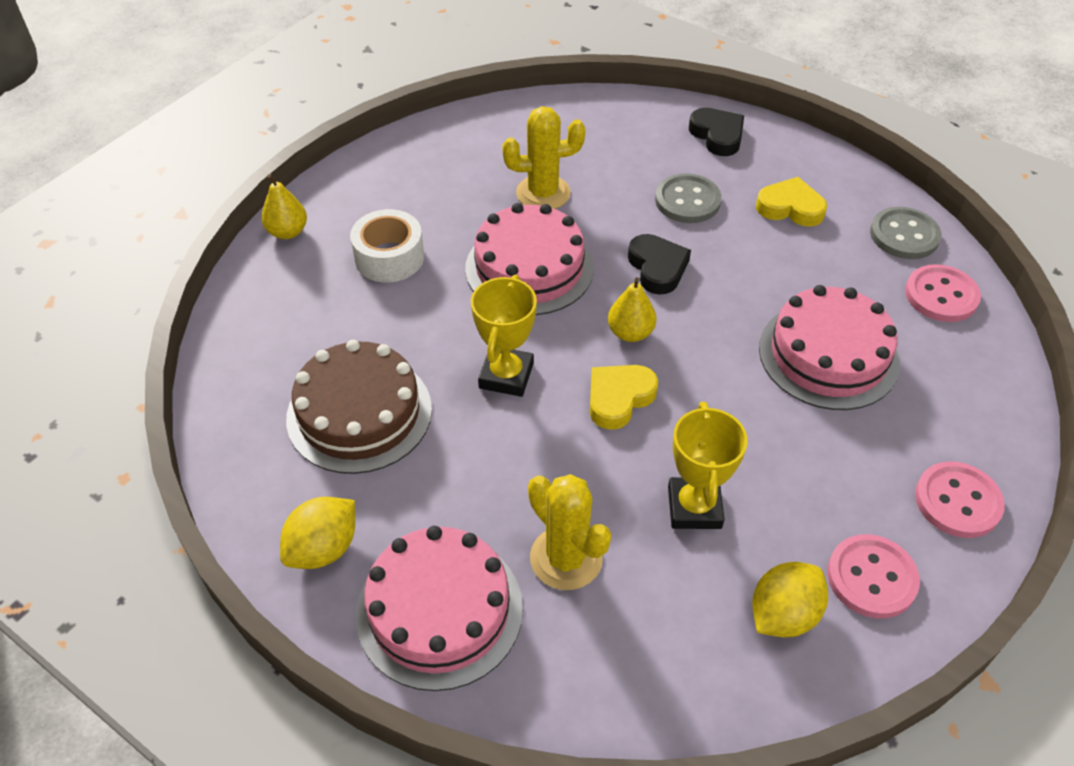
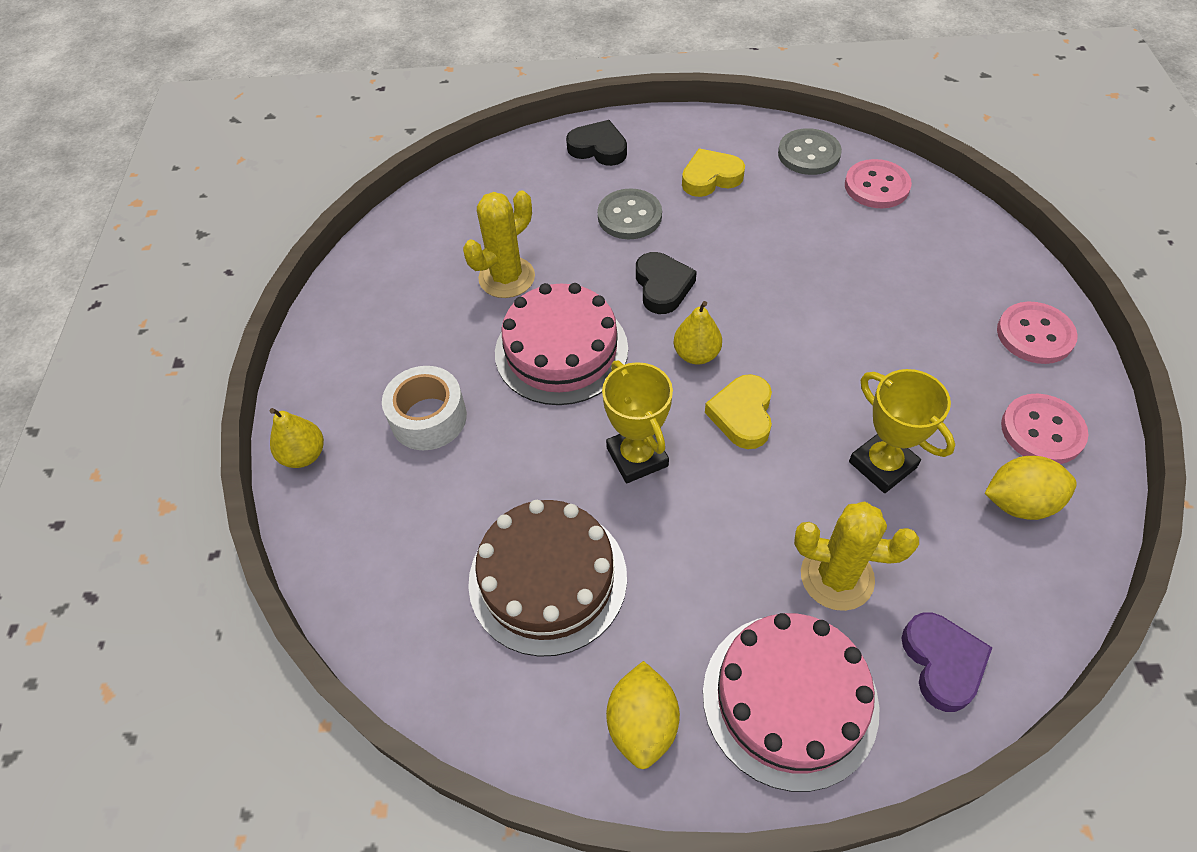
camera: 35 degrees left, 5 degrees up
black heart [628,234,691,295] -> black heart turned 45 degrees clockwise [636,252,697,314]
yellow lemon [752,562,828,637] -> yellow lemon turned 75 degrees clockwise [984,456,1077,520]
pink cake [759,285,900,410] -> none
none -> purple heart [901,612,993,712]

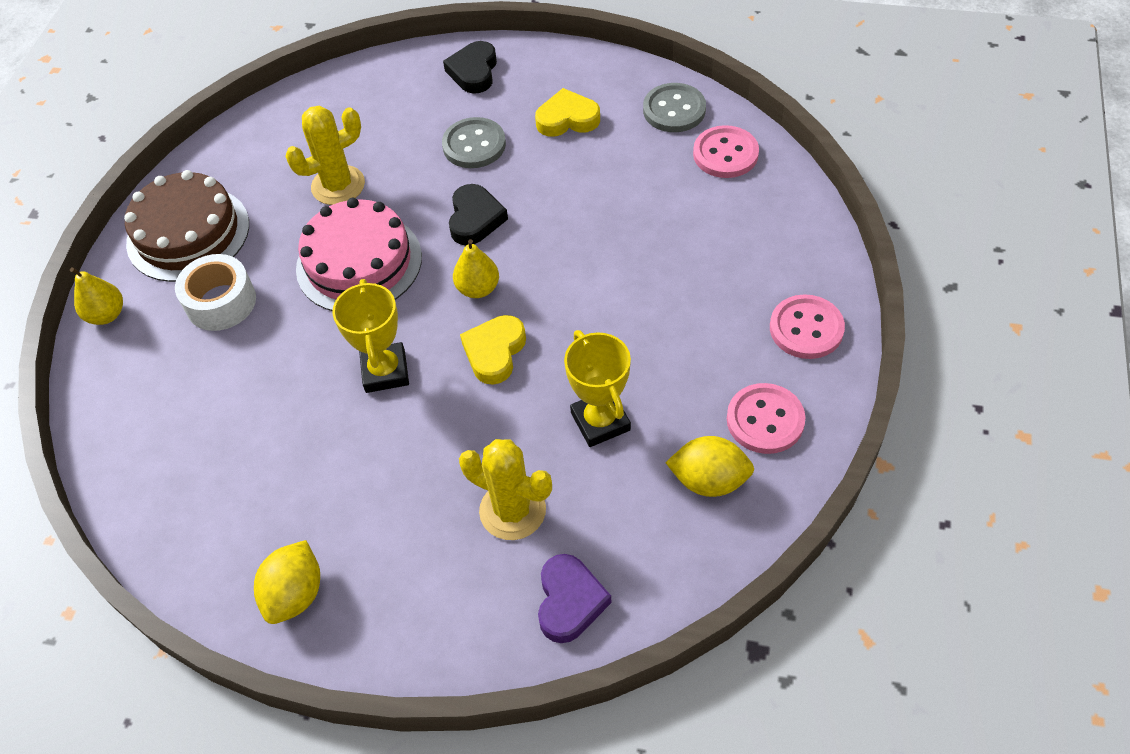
camera: 15 degrees right, 0 degrees up
brown cake [468,500,627,657] -> brown cake moved to [124,170,249,282]
black heart [566,120,627,166] -> black heart turned 120 degrees counterclockwise [443,41,497,94]
pink cake [703,613,880,792] -> none

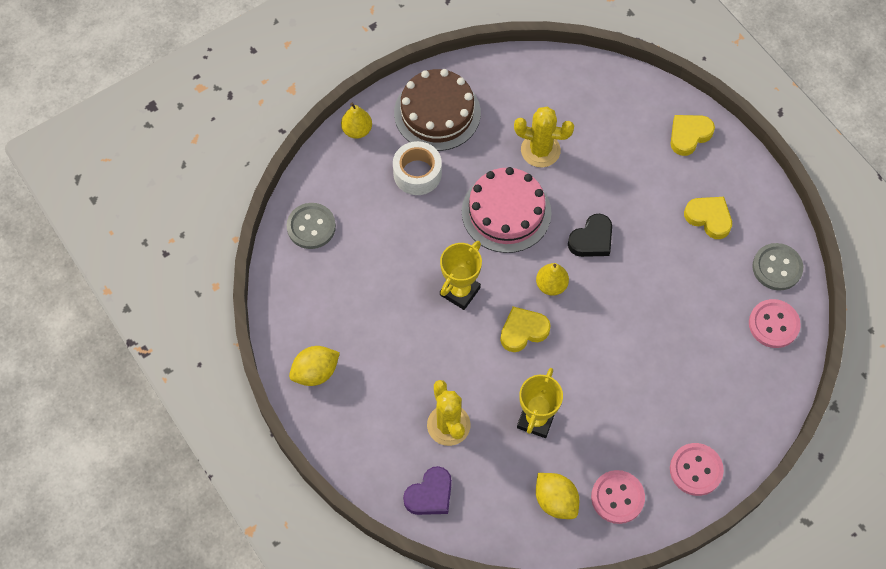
camera: 40 degrees right, 10 degrees up
grey button [442,117,506,168] -> grey button moved to [286,203,336,249]
black heart [443,41,497,94] -> yellow heart [671,115,715,156]

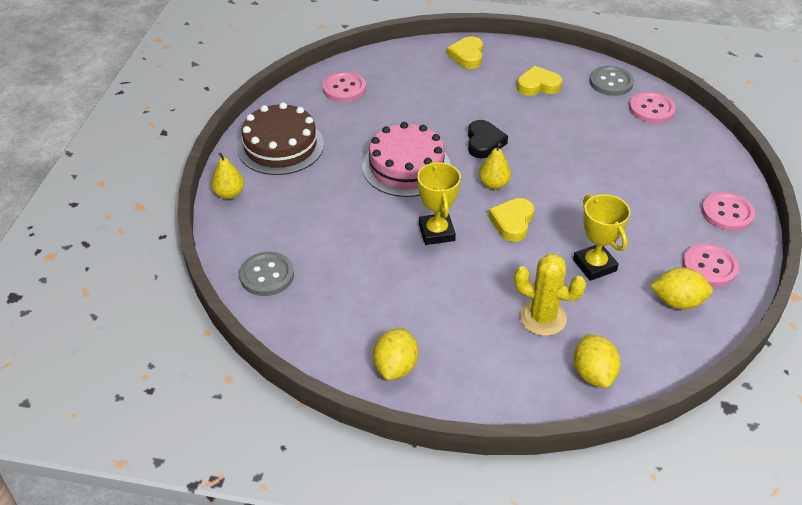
camera: 45 degrees left, 20 degrees down
white tape [393,141,442,195] -> none
purple heart [403,466,452,515] -> yellow lemon [574,334,621,388]
yellow cactus [514,107,574,167] -> none
none -> pink button [322,72,366,102]

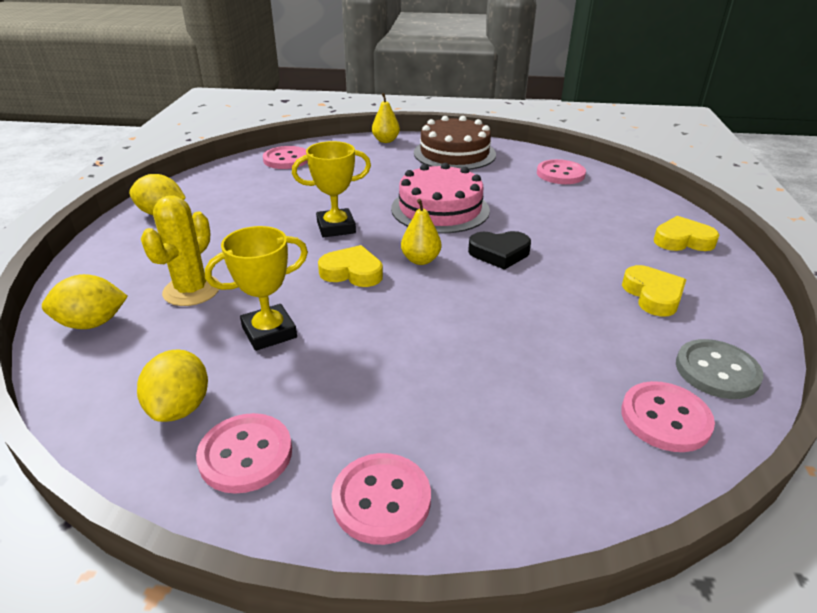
camera: 85 degrees right, 10 degrees down
grey button [239,252,294,296] -> pink button [263,146,307,169]

